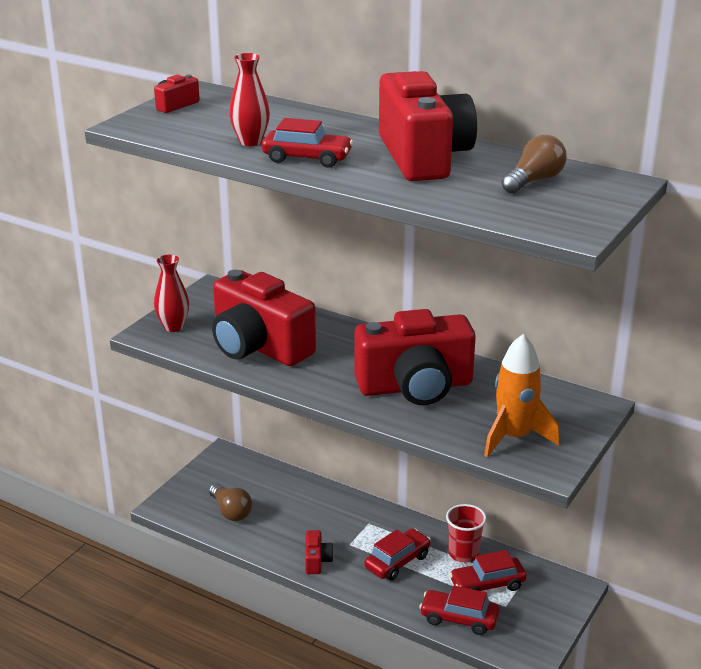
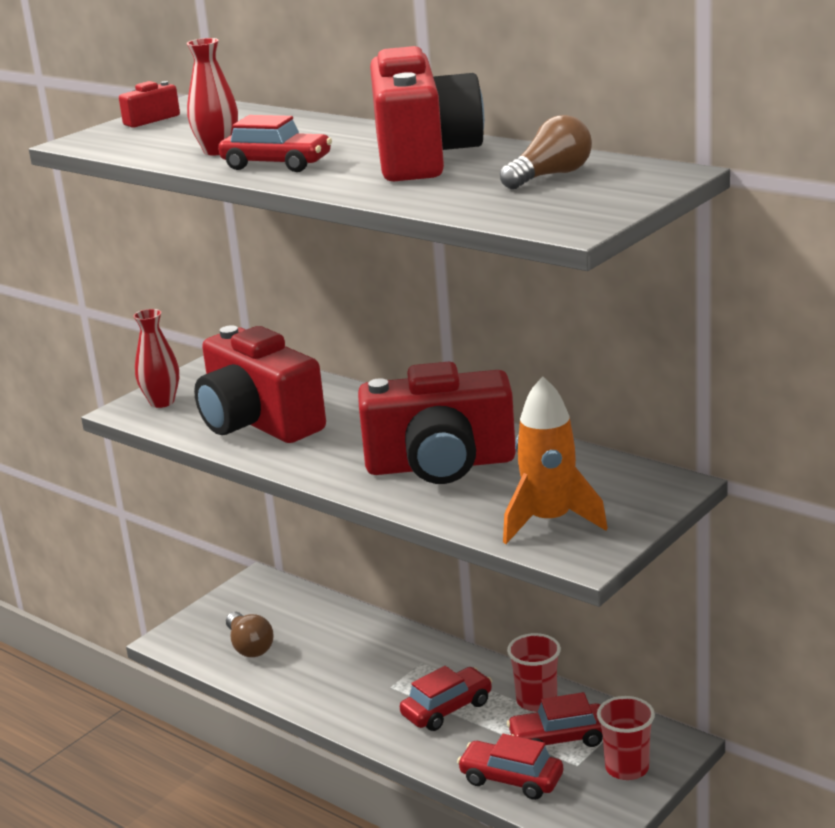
camera: 10 degrees right, 5 degrees down
red camera [305,530,334,574] -> none
none -> red cup [597,696,655,780]

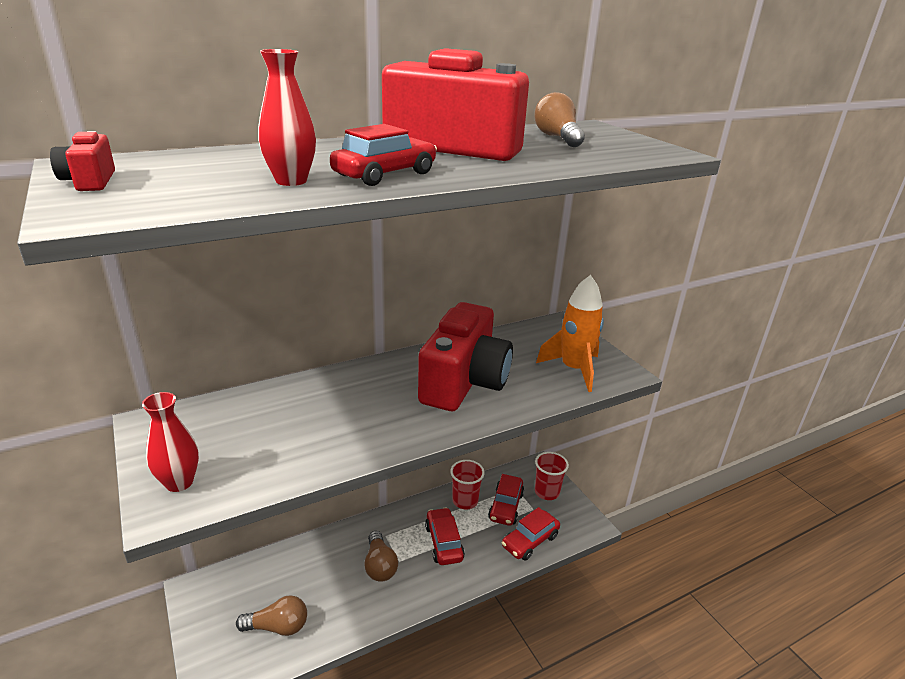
camera: 70 degrees left, 5 degrees up
red camera [194,325,326,443] -> none
none -> brown light bulb [364,531,398,582]

